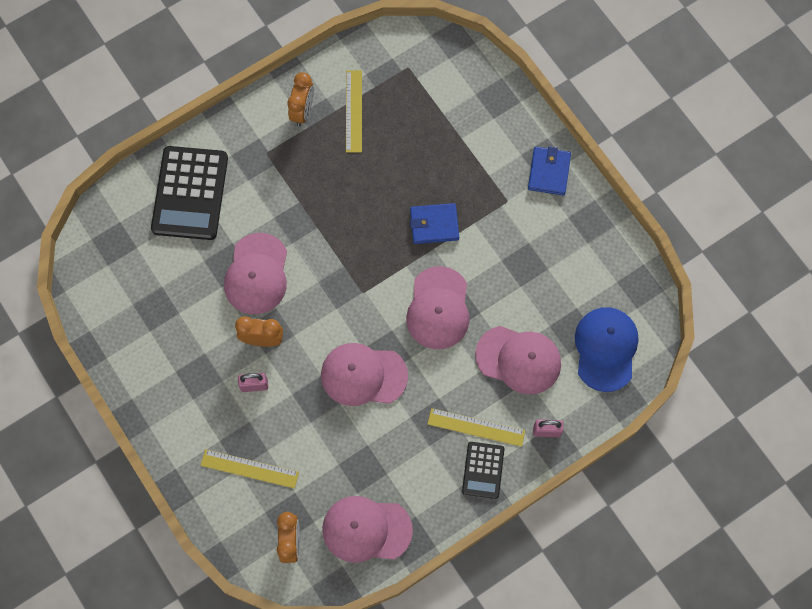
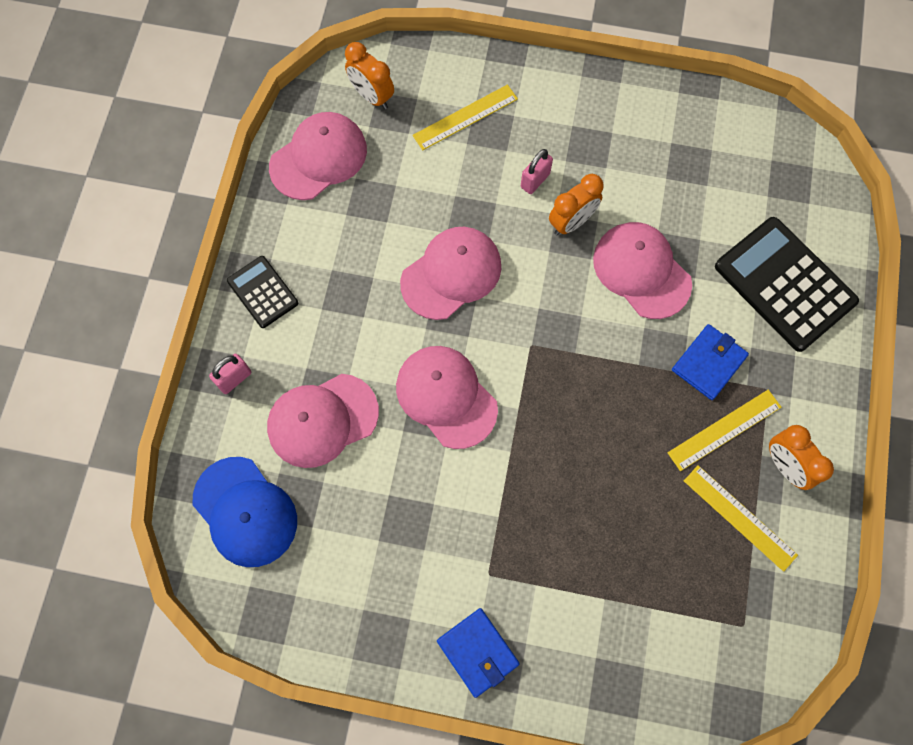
camera: 135 degrees right, 0 degrees up
blue wallet [410,203,459,244] -> blue wallet moved to [672,324,749,400]
yellow ruler [428,408,525,447] -> yellow ruler moved to [668,390,781,471]

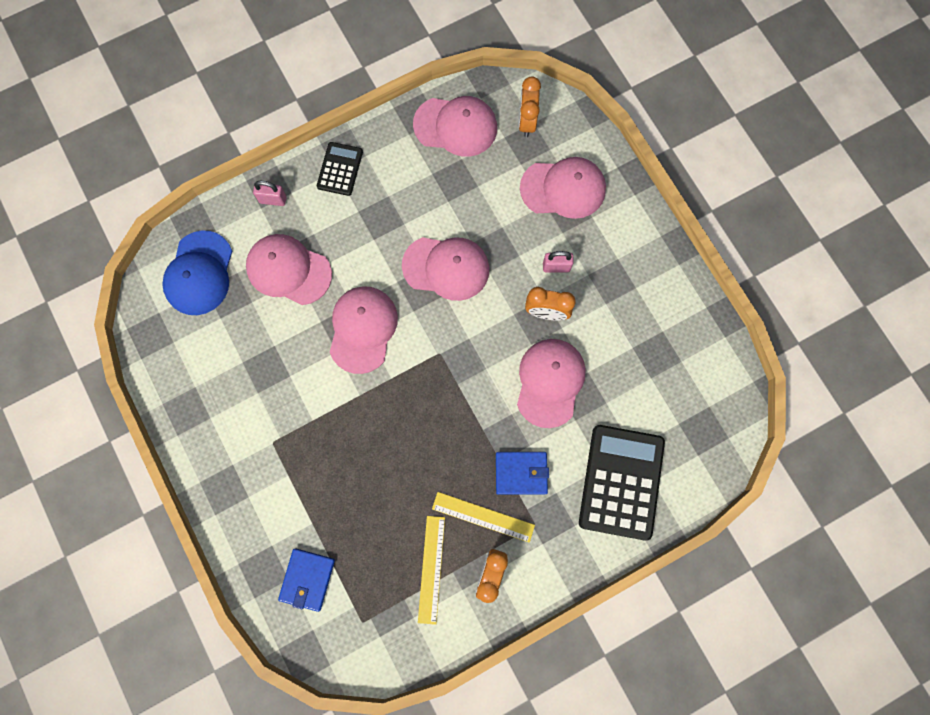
camera: 50 degrees right, 5 degrees up
yellow ruler [412,85,518,150] -> pink cap [520,157,606,219]
blue wallet [437,608,520,698] -> blue wallet moved to [278,549,335,612]

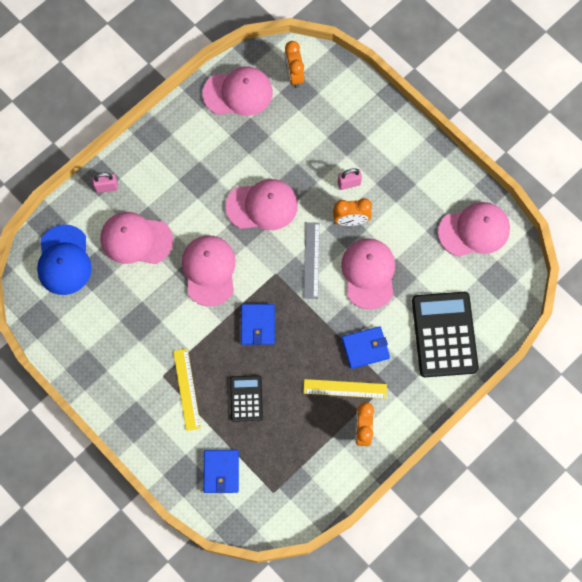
camera: 15 degrees left, 5 degrees down
black calculator [317,142,363,196] -> black calculator moved to [230,375,263,422]
yellow ruler [418,516,445,625] -> yellow ruler moved to [173,349,201,431]
pink cap [520,157,606,219] -> pink cap moved to [438,202,510,257]
none -> blue wallet [241,304,275,345]
none -> grey ruler [304,222,320,299]

